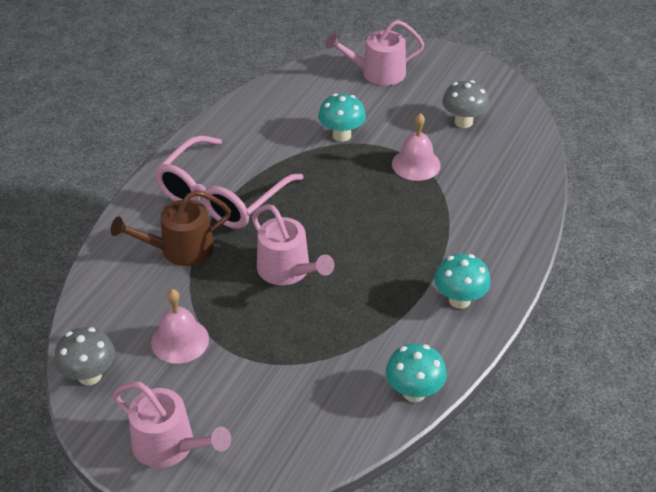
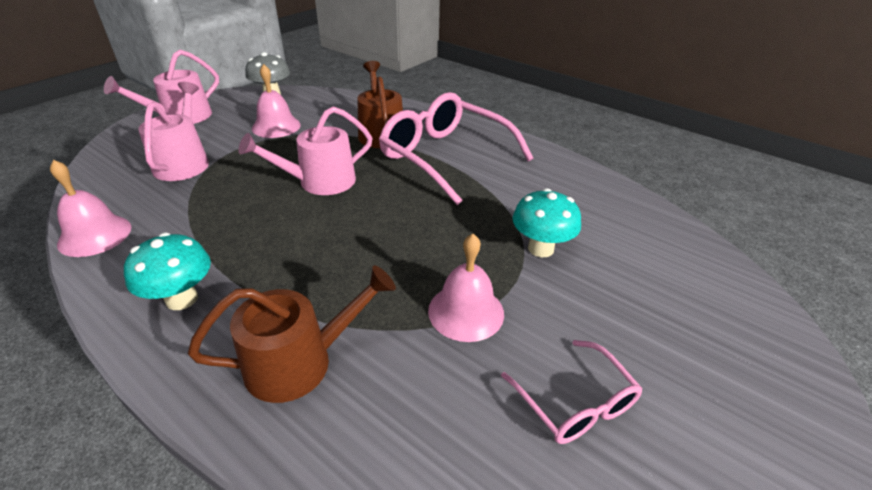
camera: 100 degrees right, 5 degrees down
pink watering can [325,20,424,85] -> pink watering can moved to [138,82,209,181]
turquoise mushroom [386,343,447,402] -> pink bell [50,160,131,257]
grey mushroom [442,80,489,128] -> pink glasses [501,340,642,444]
none -> brown watering can [188,265,396,403]

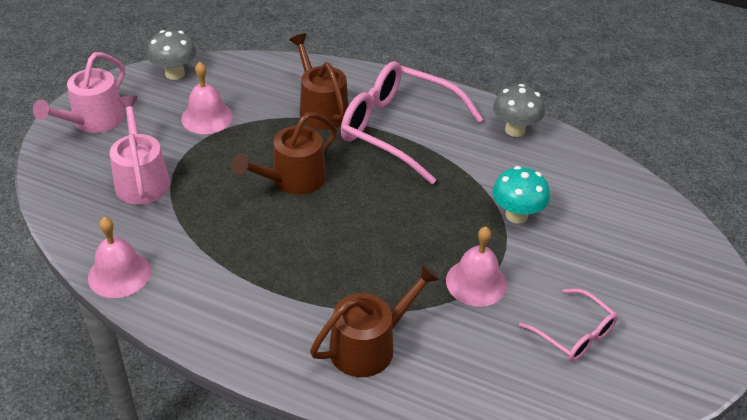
camera: 15 degrees left, 5 degrees up
turquoise mushroom [124,233,211,310] -> none
pink watering can [238,106,372,195] -> brown watering can [232,112,337,195]
none -> grey mushroom [493,84,545,137]

